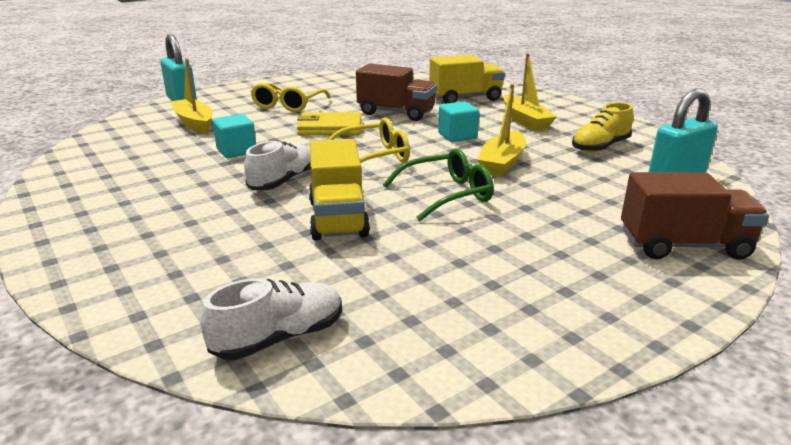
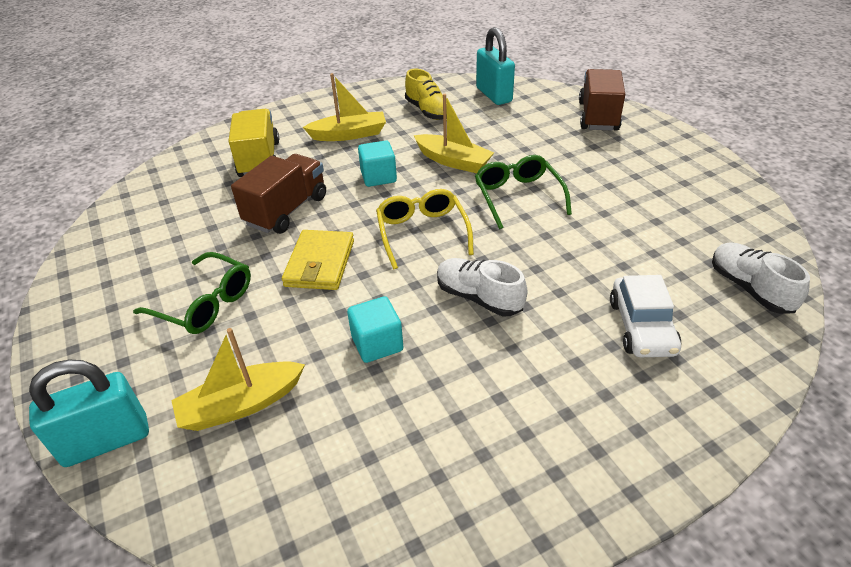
camera: 80 degrees left, 15 degrees up
yellow glasses [250,83,330,112] -> green glasses [133,252,251,334]
yellow truck [309,139,370,241] -> none
none -> white car [610,275,681,357]

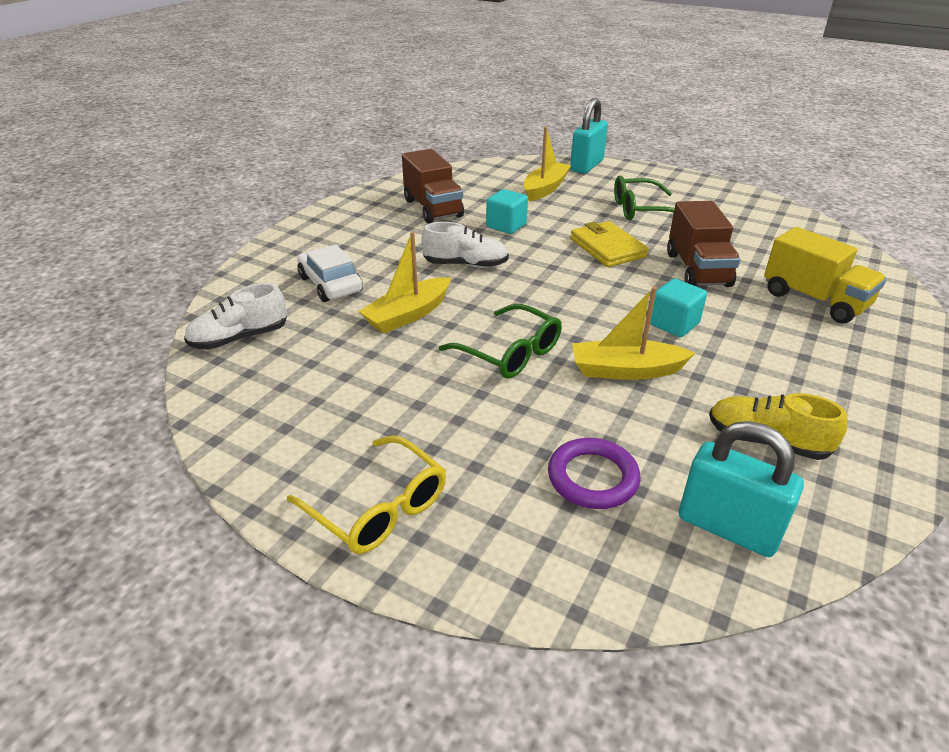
camera: 145 degrees right, 5 degrees down
yellow boat [303,73,386,141] -> yellow boat moved to [358,232,451,333]
yellow glasses [376,189,474,269] -> yellow glasses moved to [287,435,446,554]
brown truck [579,69,625,131] -> brown truck moved to [402,149,464,224]
white shoe [712,242,810,314] -> white shoe turned 120 degrees clockwise [184,283,287,349]
none -> purple ring [548,438,640,509]

